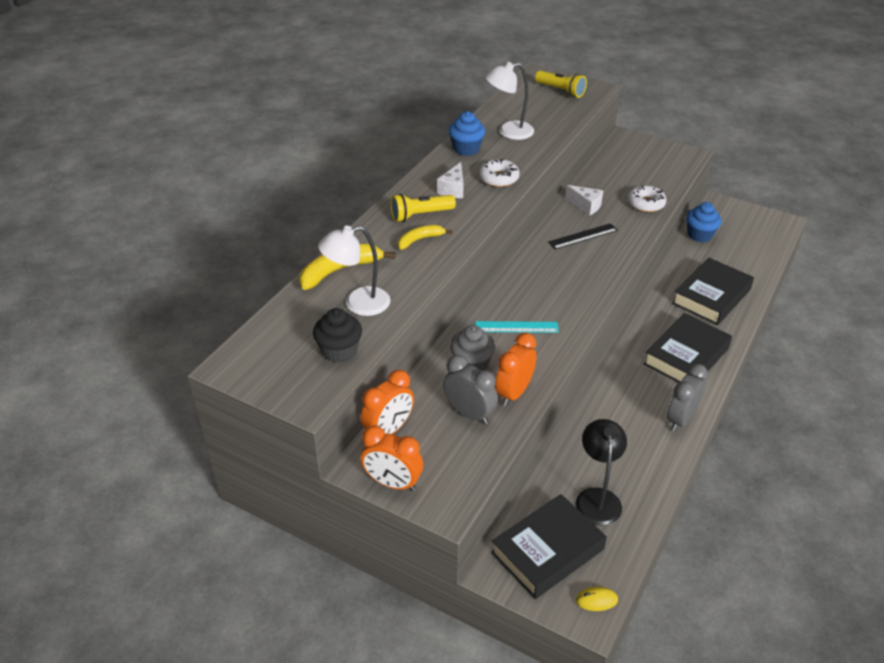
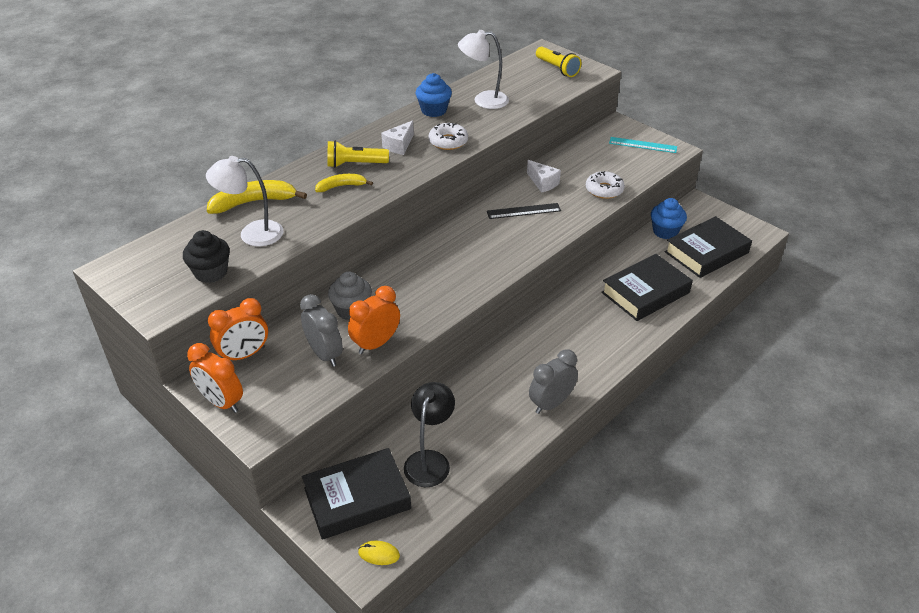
camera: 15 degrees right, 0 degrees up
turquoise ruler [475,321,559,333] -> turquoise ruler moved to [609,137,677,153]
black book [643,313,732,383] -> black book moved to [665,216,752,278]

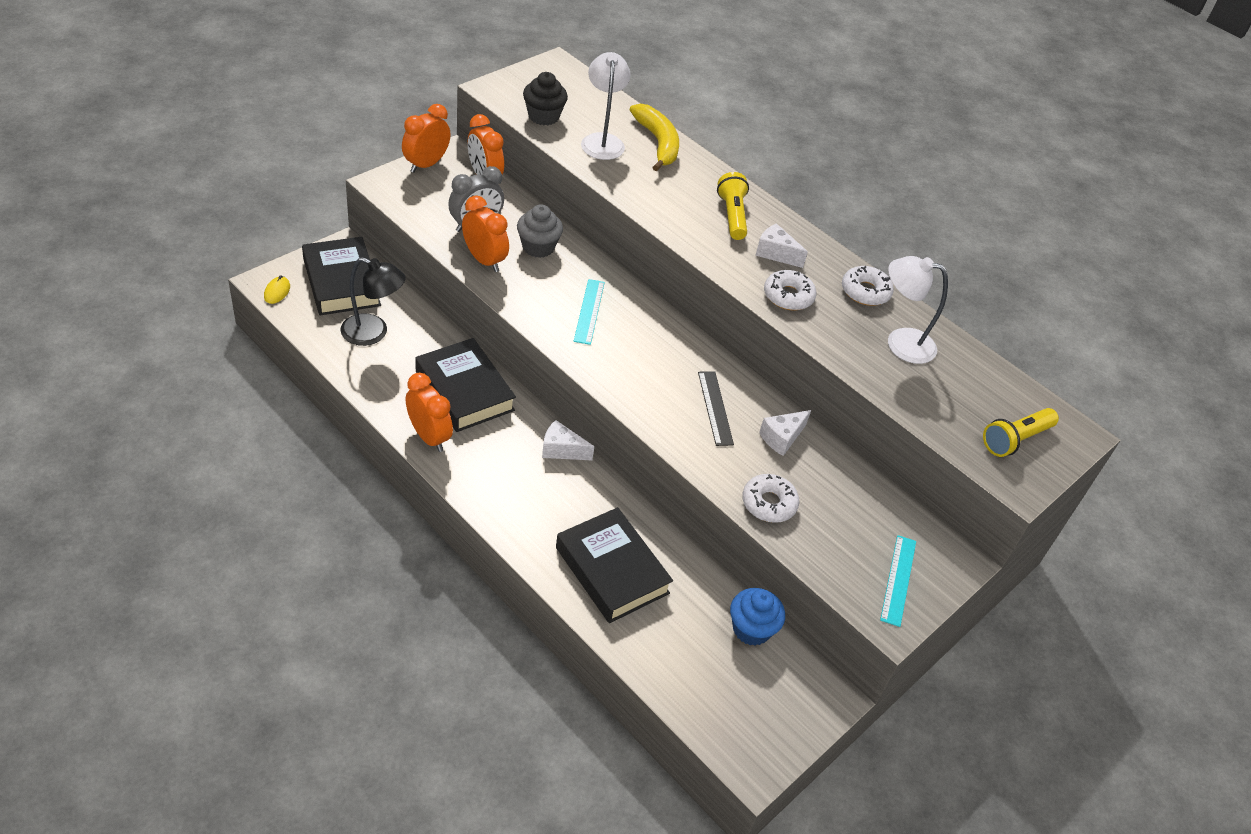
camera: 85 degrees right, 5 degrees up
yellow banana [315,174,373,192] -> none
blue cupcake [416,73,452,117] -> white donut [842,266,894,306]
white lamp [458,30,509,109] -> white lamp turned 75 degrees counterclockwise [888,256,948,364]
grey clock [529,349,578,414] -> orange clock [406,373,453,452]
black book [665,216,752,278] -> black book moved to [415,338,516,432]
none -> white cheese [542,420,594,460]
none -> turquoise ruler [574,279,605,345]

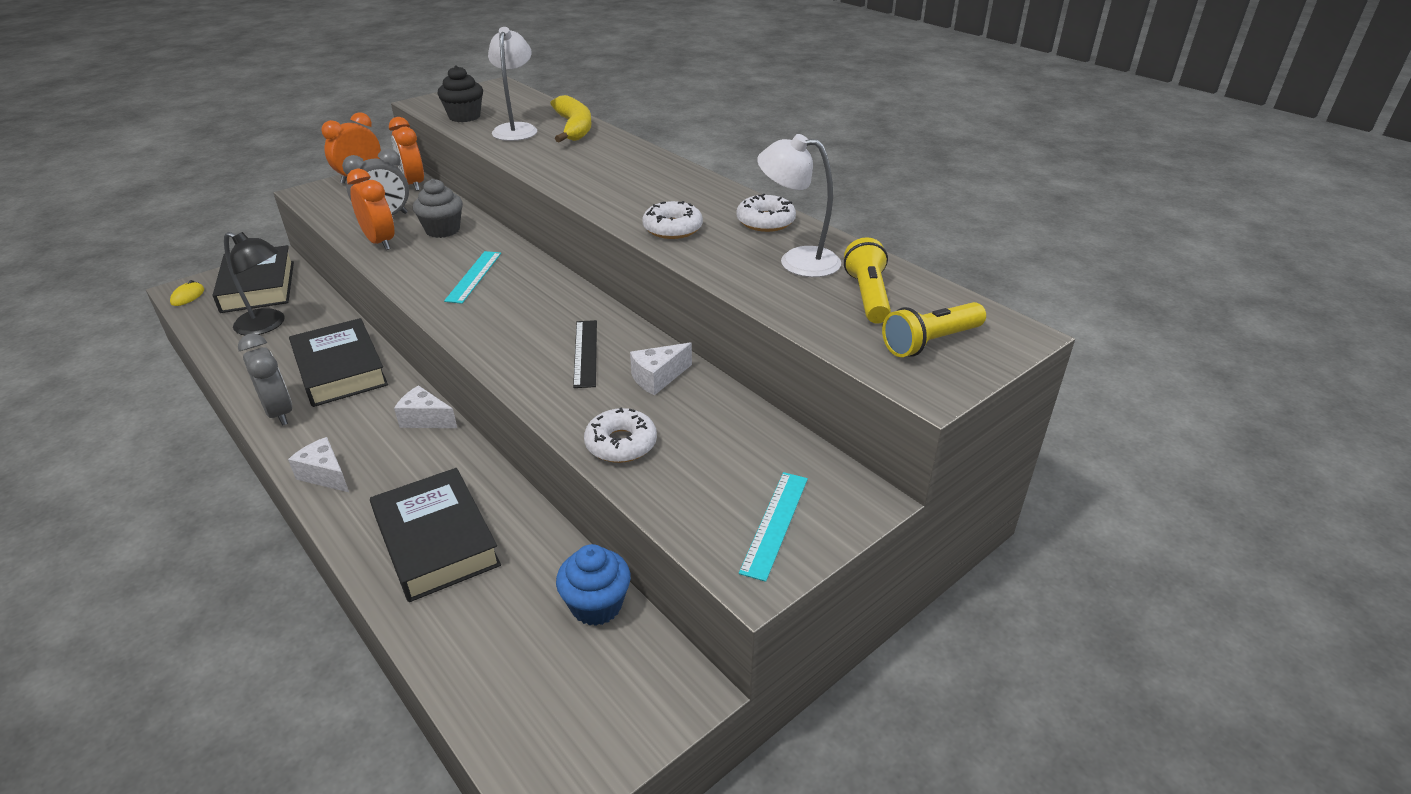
camera: 10 degrees right, 10 degrees down
orange clock [406,373,453,452] -> grey clock [238,333,292,426]
yellow flashlight [717,172,749,240] -> yellow flashlight moved to [844,237,891,324]
white cheese [755,223,808,268] -> white cheese moved to [288,437,349,492]

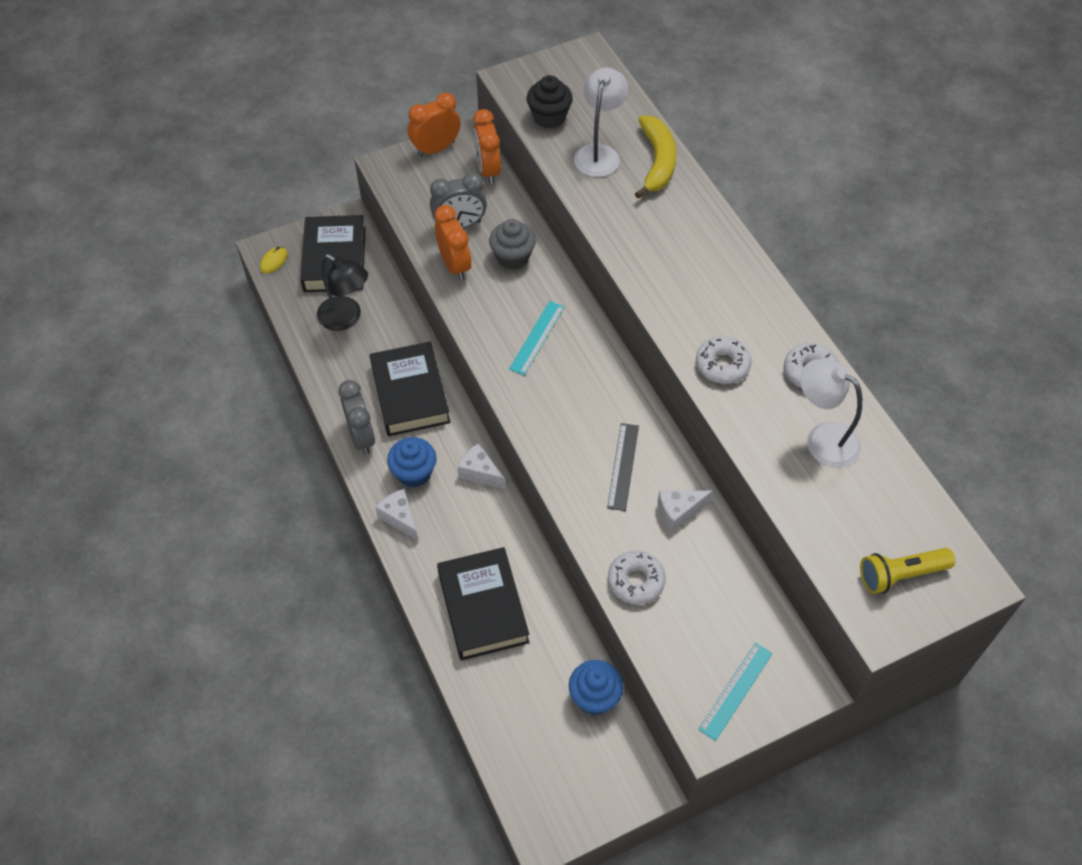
camera: 15 degrees right, 20 degrees up
yellow flashlight [844,237,891,324] -> none
none -> blue cupcake [387,437,437,488]

